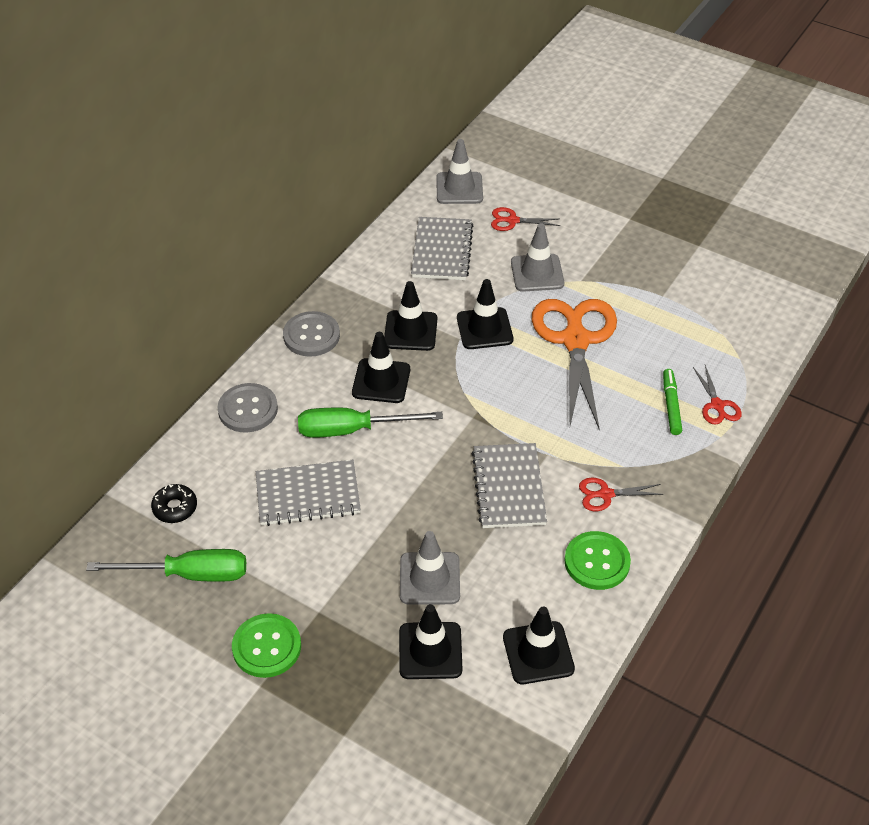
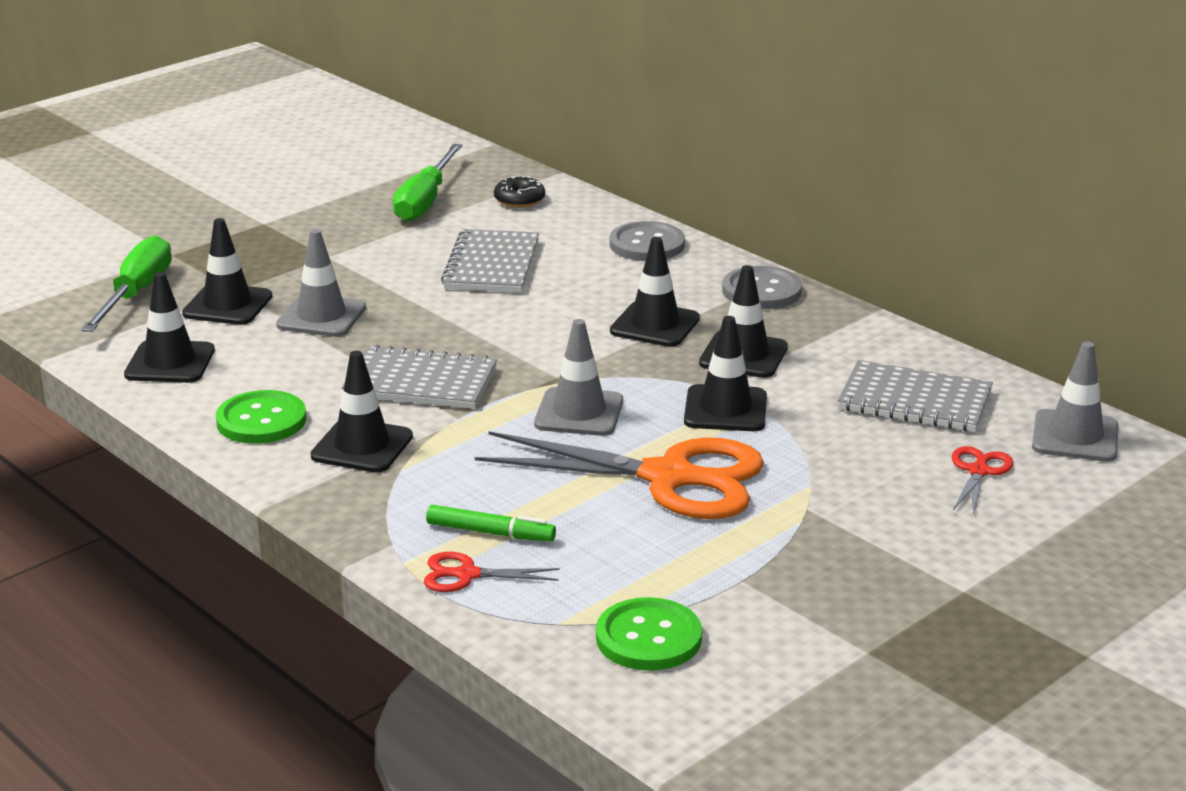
camera: 105 degrees right, 20 degrees down
green button [232,613,301,678] -> green button moved to [596,597,702,671]
green screwdriver [298,407,443,438] -> green screwdriver moved to [81,235,172,332]
grey traffic cone [511,223,564,292] -> grey traffic cone moved to [534,319,623,436]
red scissors [579,478,664,511] -> black traffic cone [311,351,413,473]

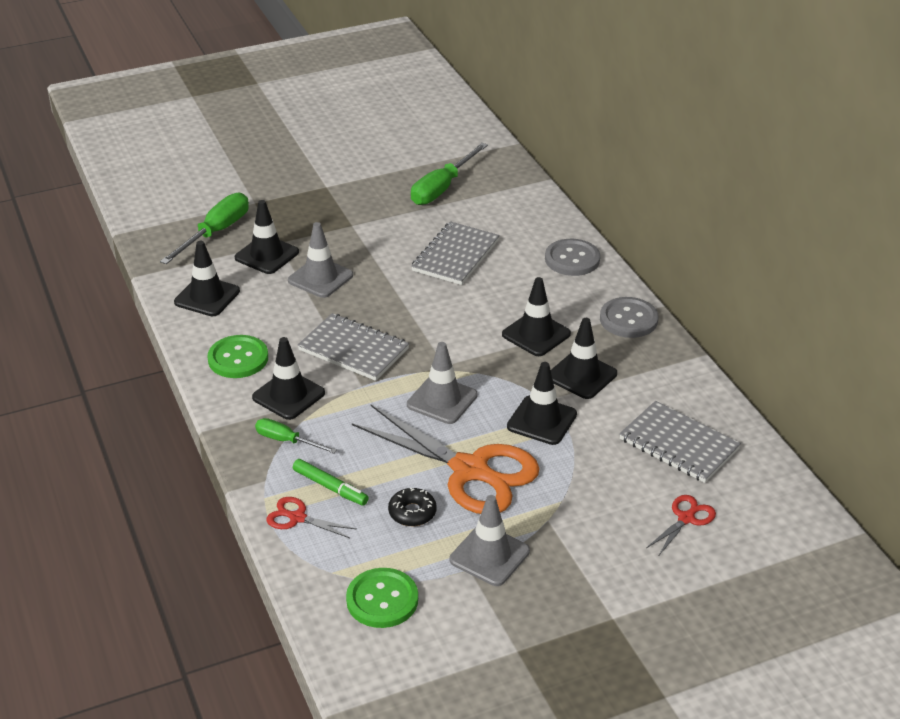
camera: 20 degrees right, 10 degrees up
black donut [494,176,545,208] -> black donut moved to [388,488,437,526]
grey traffic cone [1032,342,1118,462] -> grey traffic cone moved to [450,495,530,586]
none -> green screwdriver [255,418,337,454]

